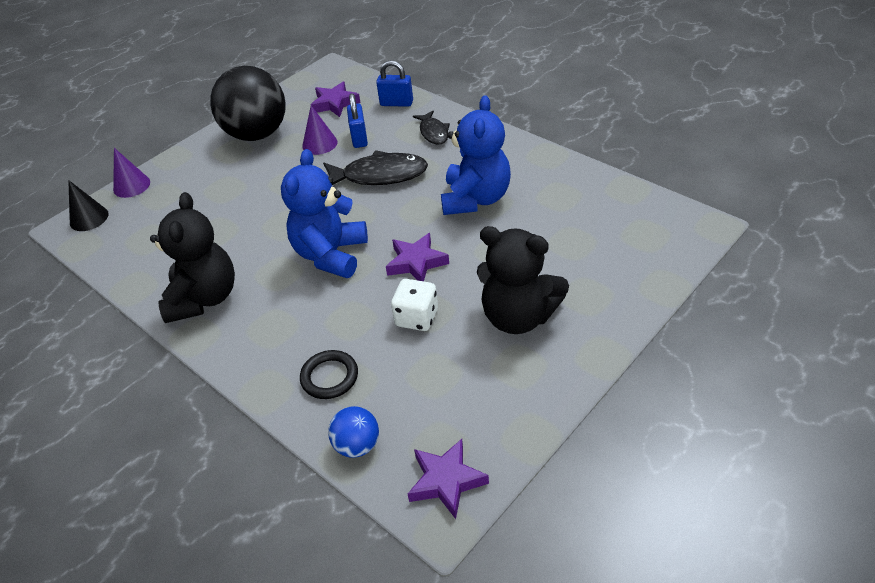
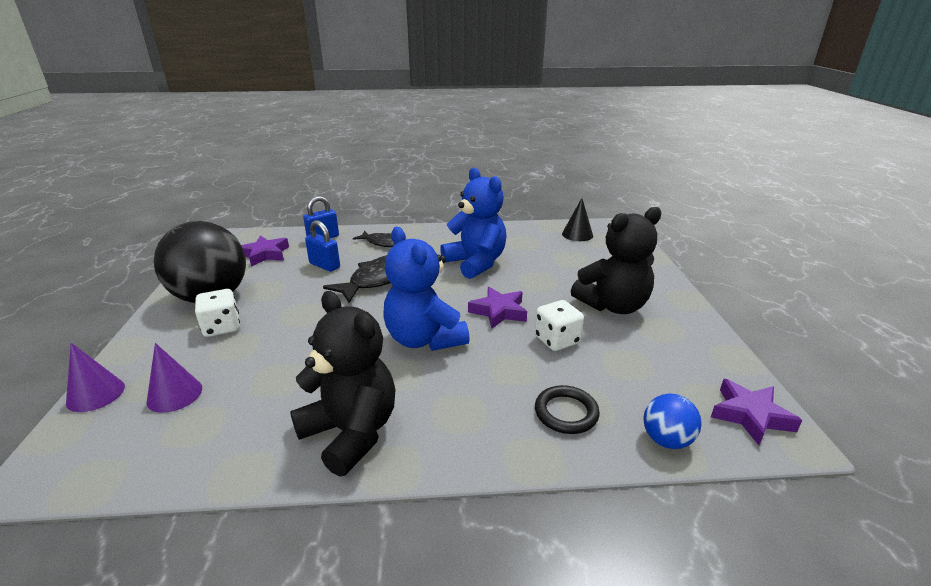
camera: 50 degrees left, 15 degrees down
black cone [68,180,109,231] -> black cone moved to [562,198,593,241]
purple cone [302,105,338,155] -> purple cone moved to [147,343,202,413]
none -> white dice [195,289,240,337]

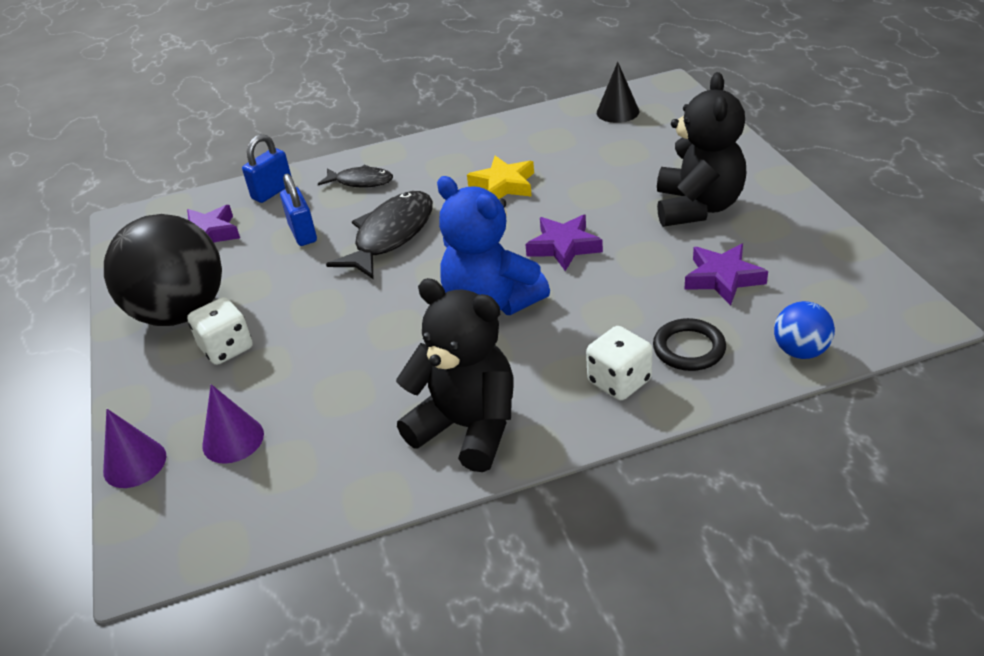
camera: 10 degrees left, 10 degrees up
blue padlock [305,220,340,272] -> blue padlock turned 45 degrees clockwise [280,174,317,246]
blue teddy bear [440,168,507,279] -> yellow star [467,156,534,199]
white dice [535,300,584,351] -> white dice moved to [586,326,653,400]
black teddy bear [571,207,662,314] -> black teddy bear turned 45 degrees counterclockwise [657,72,746,227]
purple star [711,379,802,445] -> purple star moved to [684,244,768,306]

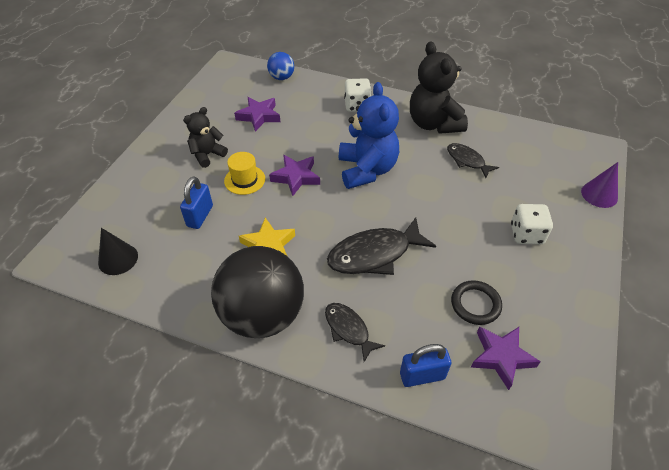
camera: 145 degrees left, 10 degrees up
black ball [104,214,222,326] -> black ball moved to [211,246,304,338]
purple cone [202,384,264,464] -> none
blue padlock [280,174,317,246] -> blue padlock moved to [180,176,213,229]
black ring [653,318,726,371] -> black ring moved to [451,280,502,325]
black teddy bear [657,72,746,227] -> black teddy bear [183,107,228,168], size x0.58
none -> yellow hat [224,152,265,195]
none -> black fish [447,143,499,178]

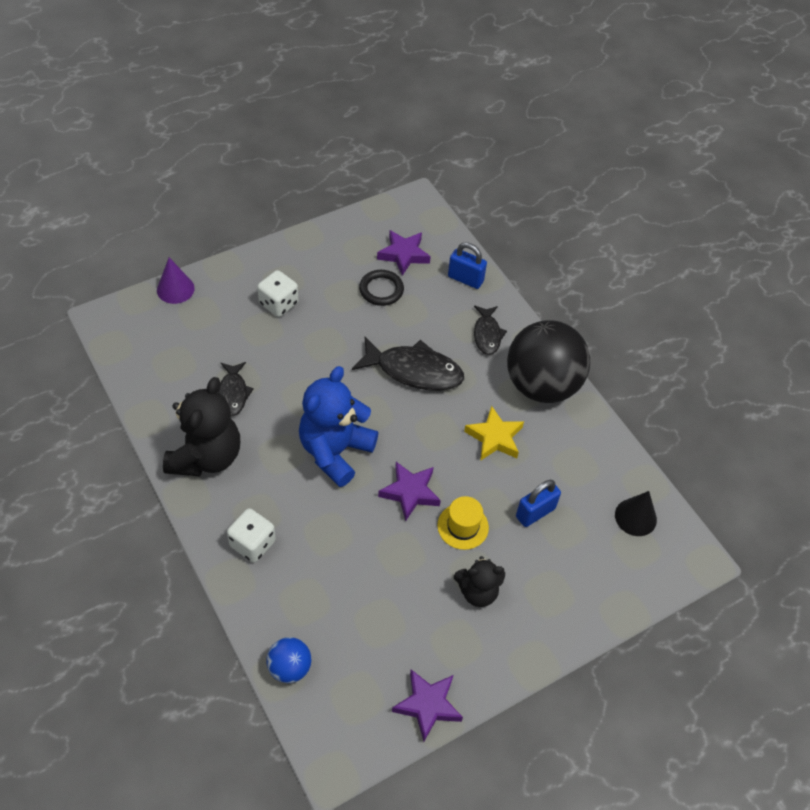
camera: 145 degrees left, 5 degrees up
purple star [234,97,280,132] -> purple star moved to [392,670,463,741]

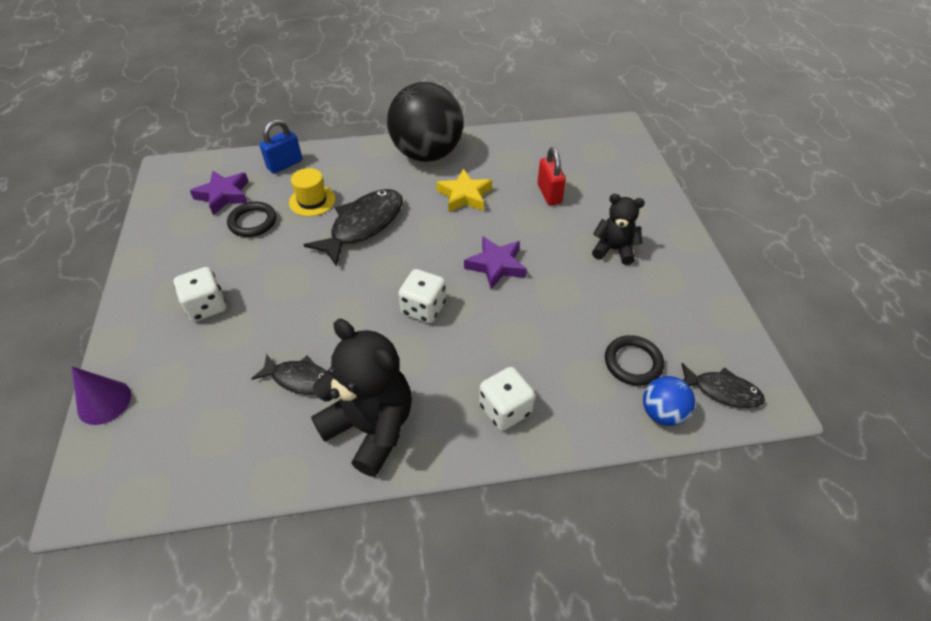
camera: 65 degrees left, 5 degrees down
blue teddy bear [299,366,378,487] -> white dice [398,269,446,323]
purple star [392,670,463,741] -> none
yellow hat [437,496,489,550] -> yellow hat moved to [289,168,335,216]
black teddy bear [454,556,505,607] -> black teddy bear turned 90 degrees counterclockwise [592,194,645,265]
black fish [474,306,507,355] -> black fish moved to [682,363,765,408]
blue padlock [516,480,561,527] -> red padlock [537,147,566,205]
black cone [615,491,657,536] -> none
none -> black ring [605,335,664,386]

